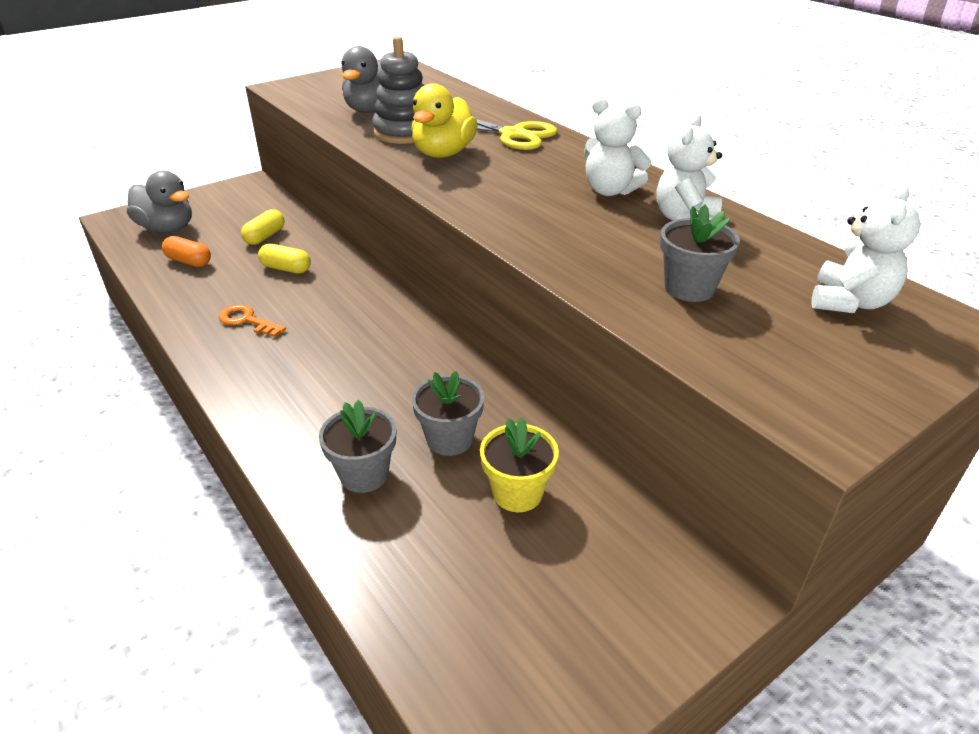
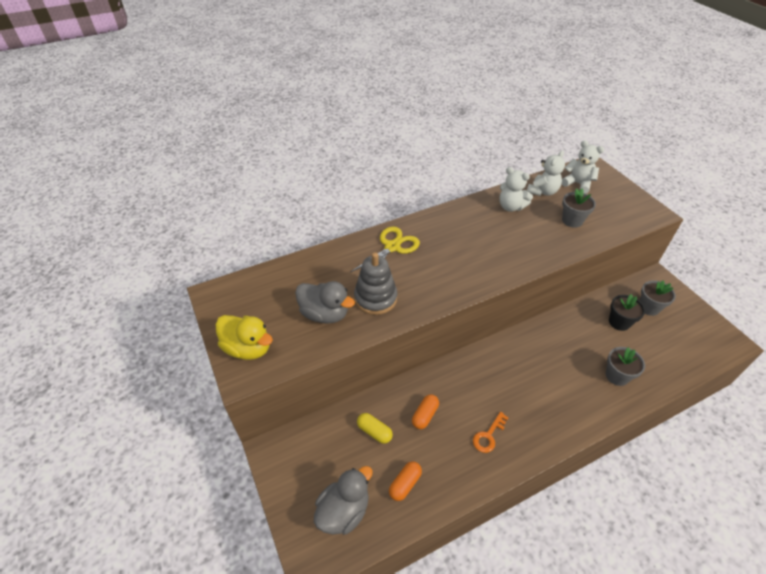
camera: 80 degrees left, 10 degrees up
yellow capsule [258,244,311,273] -> orange capsule [412,394,439,429]
yellow duck [411,83,478,158] -> yellow duck moved to [215,315,273,360]
grey flower pot [412,371,484,456] -> grey flower pot moved to [640,280,676,316]
yellow flower pot [480,417,559,512] -> black flower pot [609,294,645,331]
white teddy bear [584,97,651,196] -> white teddy bear moved to [527,150,565,196]

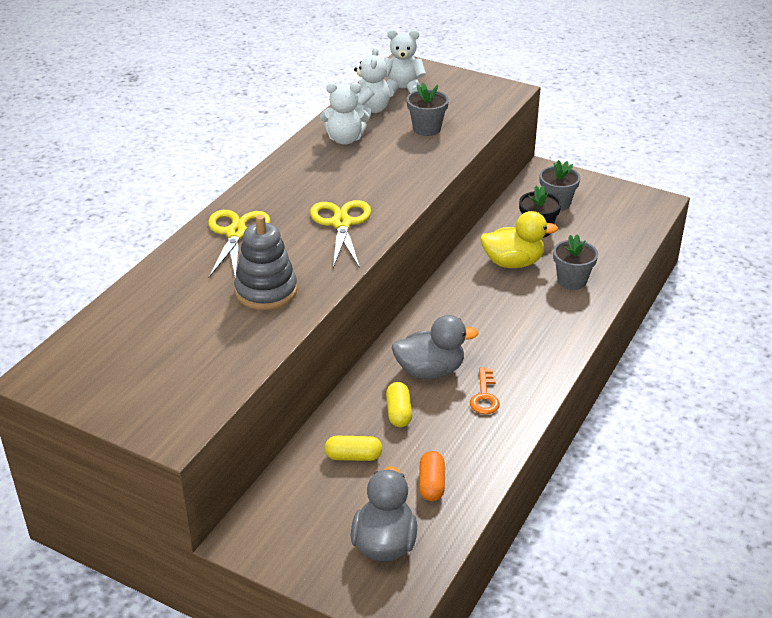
camera: 35 degrees left, 10 degrees down
yellow duck [215,315,273,360] -> yellow duck moved to [480,211,558,268]
grey duck [295,281,355,324] -> grey duck moved to [392,315,479,379]
orange capsule [412,394,439,429] -> yellow capsule [386,382,412,427]
none -> yellow scissors [310,200,371,268]

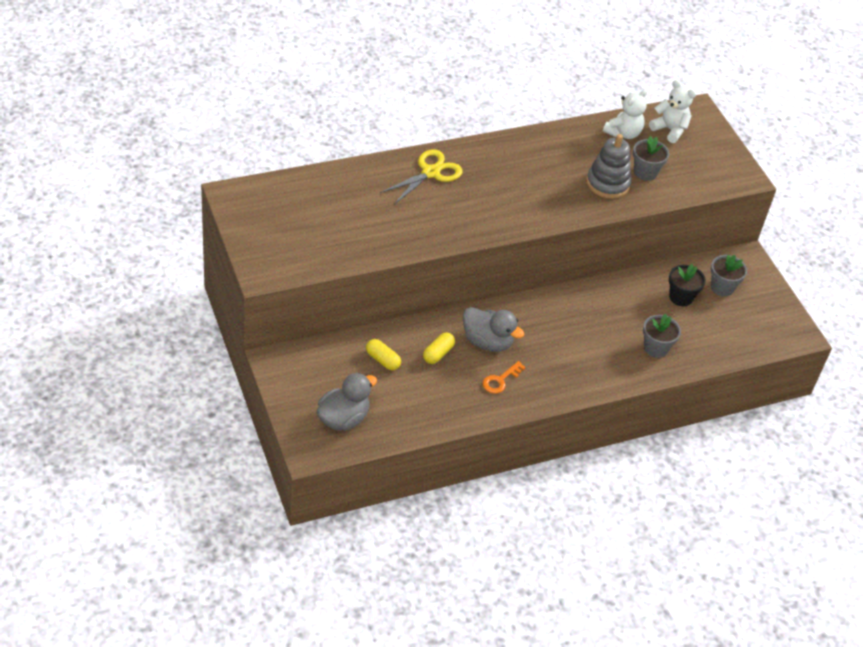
camera: 35 degrees right, 10 degrees up
grey stacking toy [234,215,297,310] -> grey stacking toy moved to [586,134,632,199]
yellow scissors [310,200,371,268] -> none
white teddy bear [320,83,370,145] -> none
orange capsule [419,451,445,501] -> none
yellow duck [480,211,558,268] -> none

